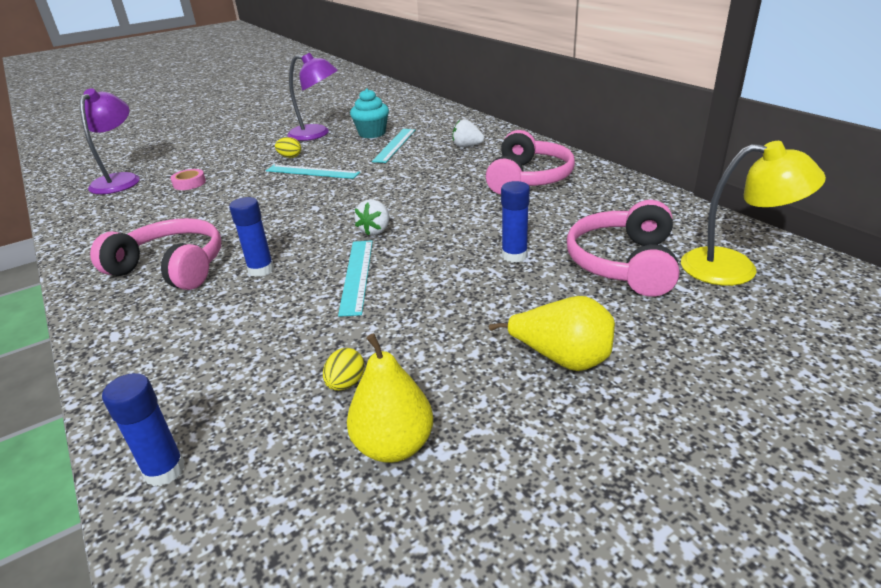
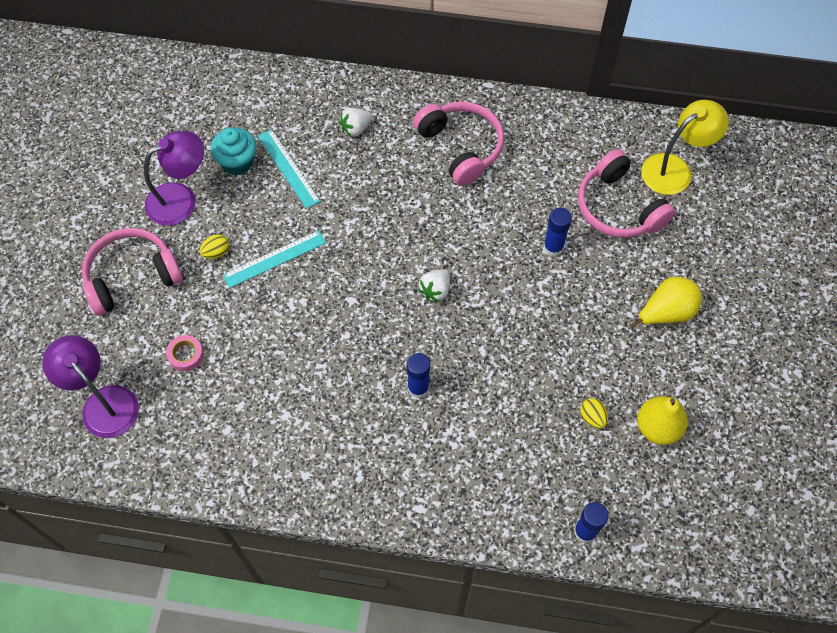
camera: 50 degrees left, 30 degrees up
pink headphones [90,218,221,290] -> pink headphones moved to [82,228,183,316]
turquoise ruler [338,240,373,317] -> none
white strawberry [354,199,389,235] -> white strawberry turned 60 degrees clockwise [418,269,450,302]

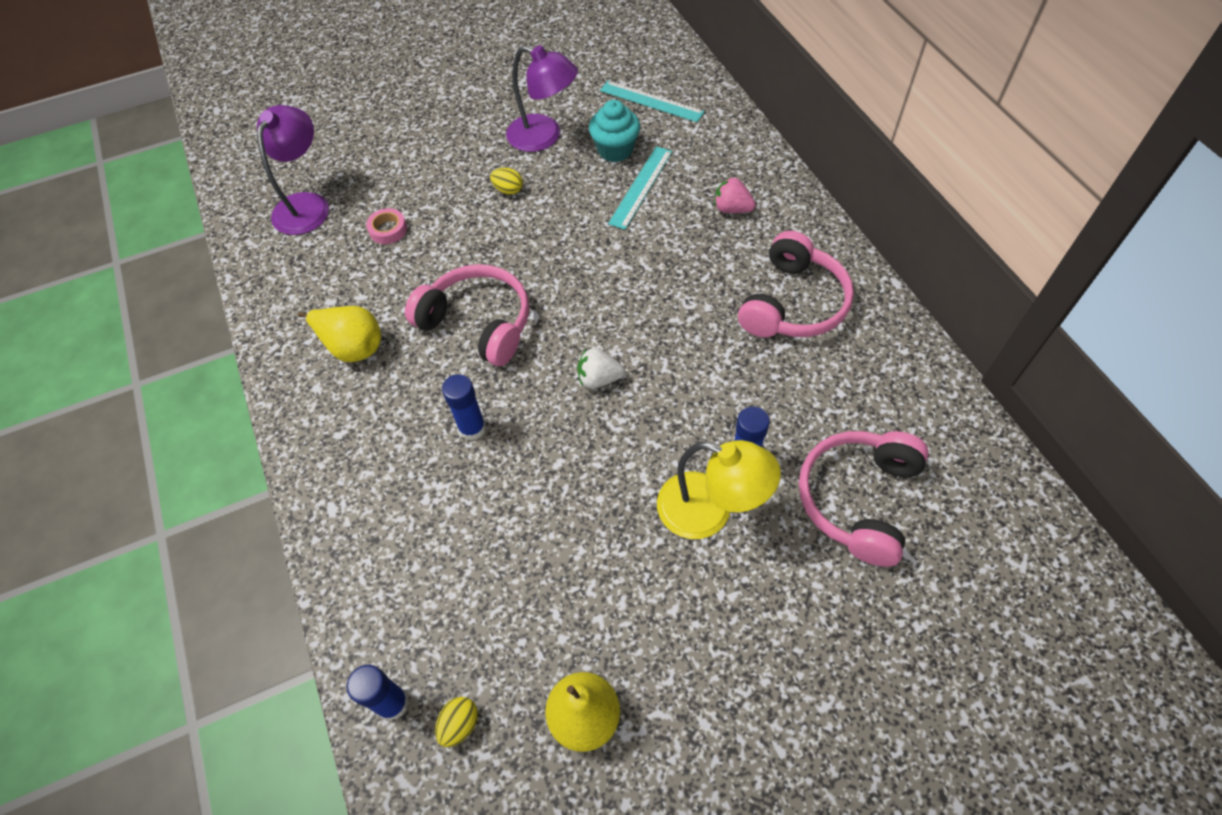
camera: 60 degrees right, 5 degrees down
pink headphones [82,228,183,316] -> pink headphones moved to [405,264,529,366]
turquoise ruler [223,230,326,288] -> turquoise ruler moved to [600,81,705,122]
white strawberry [339,107,372,137] -> pink strawberry [714,177,756,213]
yellow egg [580,398,608,429] -> yellow egg moved to [435,697,478,747]
yellow pear [629,277,702,328] -> yellow pear moved to [298,306,381,362]
yellow lamp [641,100,729,195] -> yellow lamp moved to [657,440,781,539]

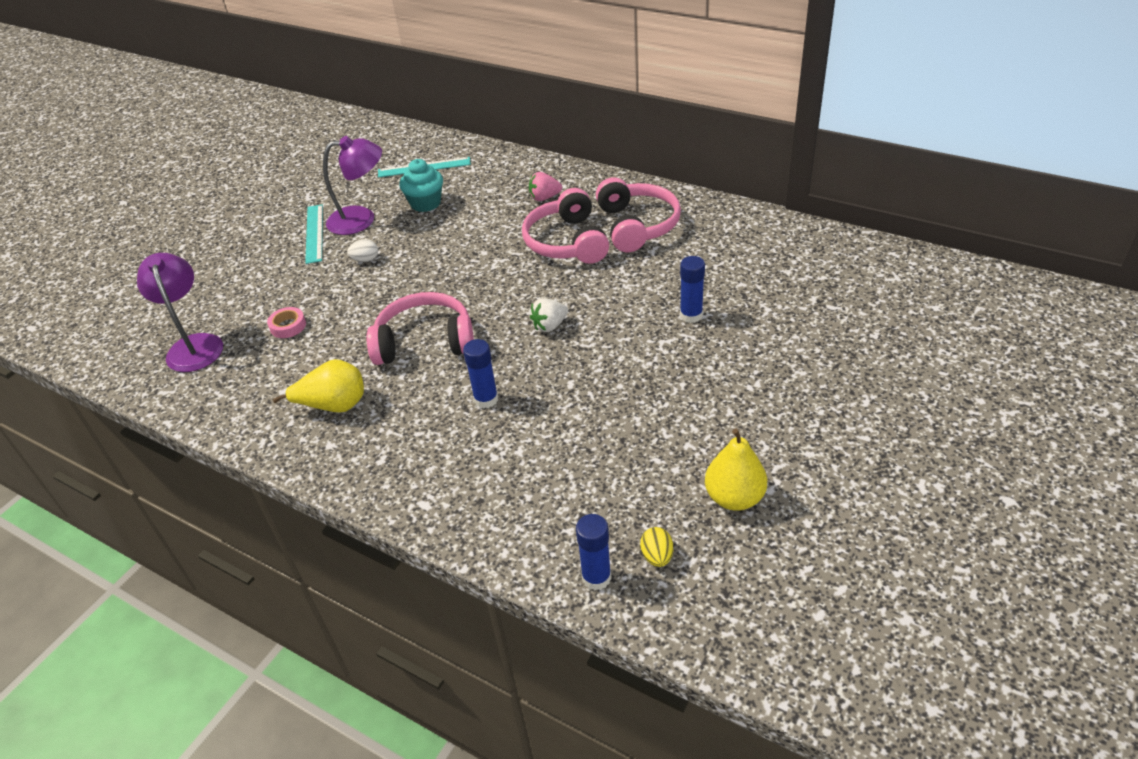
camera: 35 degrees left, 15 degrees down
yellow egg [490,168,523,195] -> white egg [347,239,378,262]
turquoise ruler [608,146,672,230] -> turquoise ruler moved to [305,204,323,264]
yellow lamp [657,440,781,539] -> none
pink headphones [799,431,929,567] -> pink headphones moved to [522,188,609,264]

